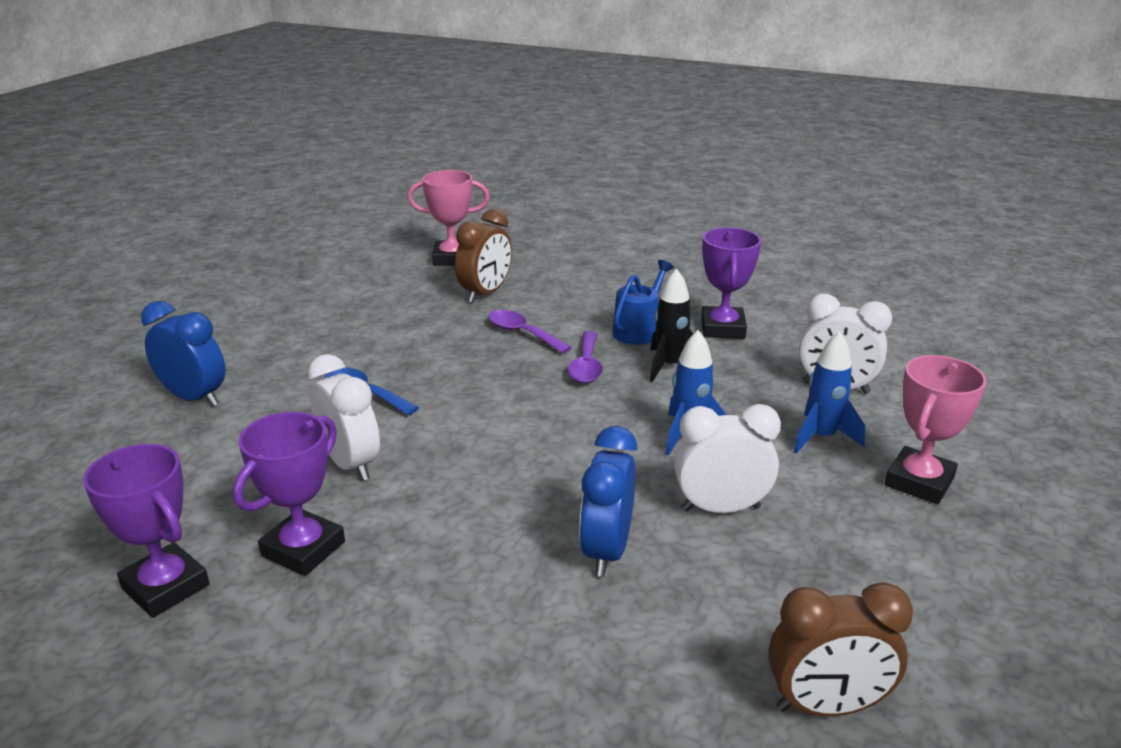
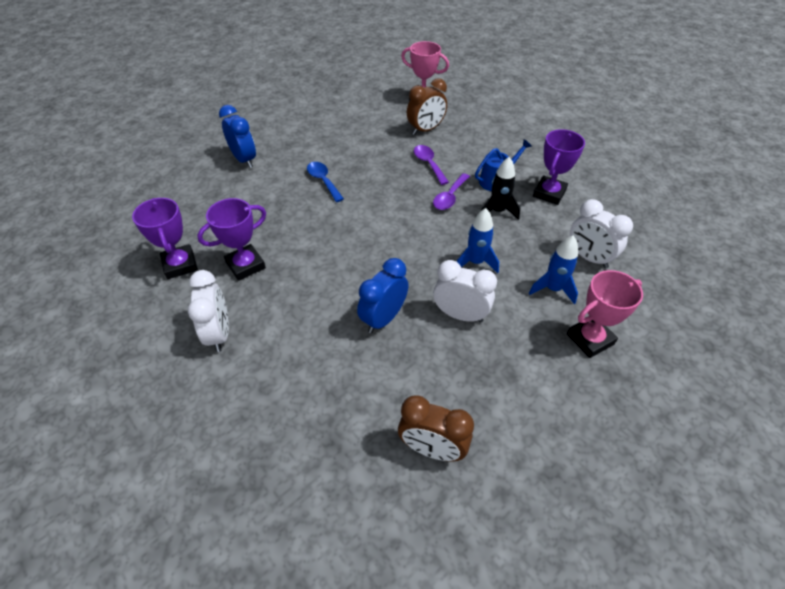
camera: 25 degrees right, 20 degrees up
white clock [308,354,380,481] -> white clock moved to [188,270,229,352]

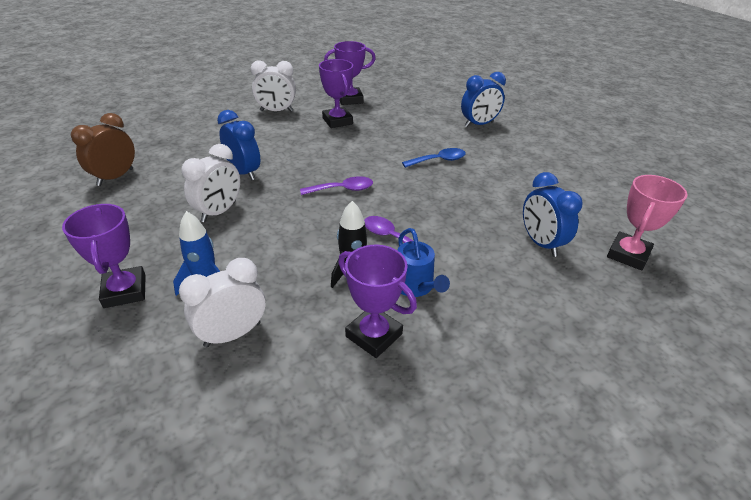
camera: 100 degrees right, 10 degrees down
brown clock [407,78,447,135] -> blue clock [523,172,583,257]
purple spoon [414,145,449,185] -> purple spoon moved to [300,176,373,195]
blue rocket [457,208,499,273] -> none
pink trophy [567,270,643,358] -> purple trophy [62,204,146,308]

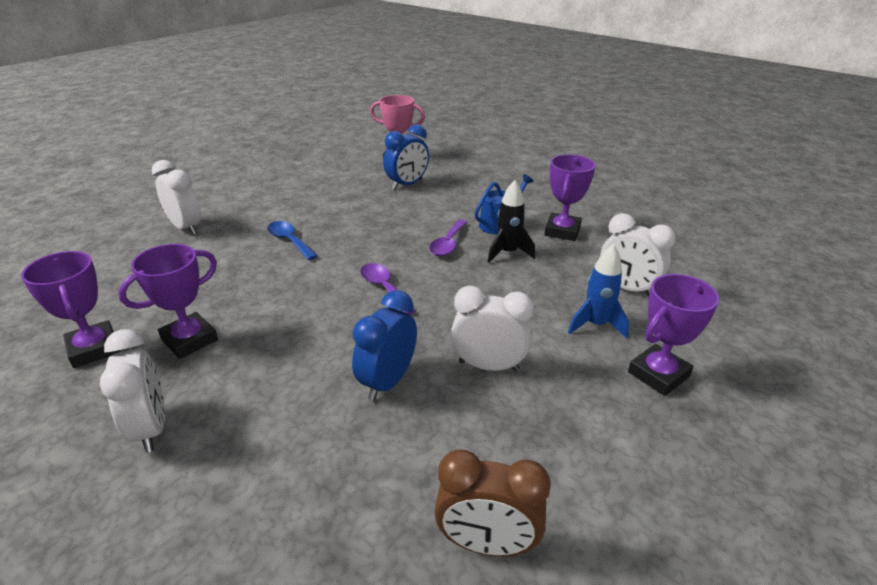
camera: 110 degrees left, 5 degrees down
blue clock [461,72,506,127] -> white clock [152,160,201,235]

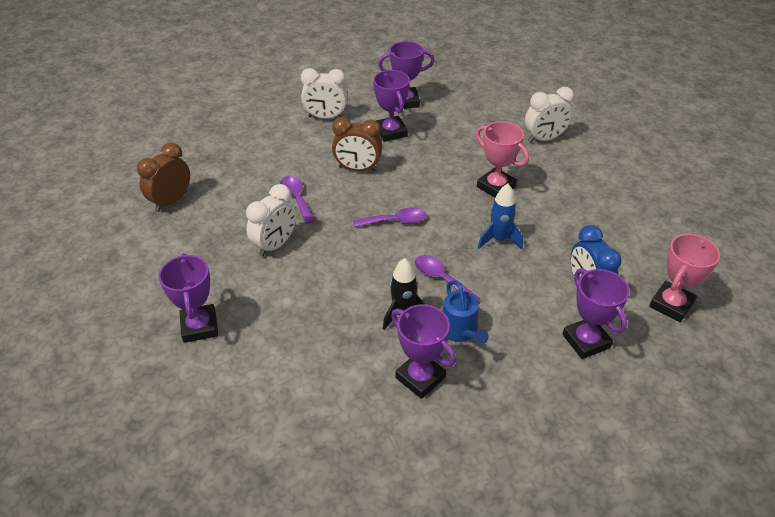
camera: 115 degrees right, 10 degrees up
blue spoon [267,221,318,260] -> pink trophy [476,121,529,197]
blue clock [352,290,417,401] -> purple spoon [280,176,315,224]
blue rocket [568,244,629,338] -> blue rocket moved to [478,184,523,249]
white clock [600,213,676,297] -> none
none -> brown clock [332,117,382,171]
none -> purple trophy [562,268,630,359]

